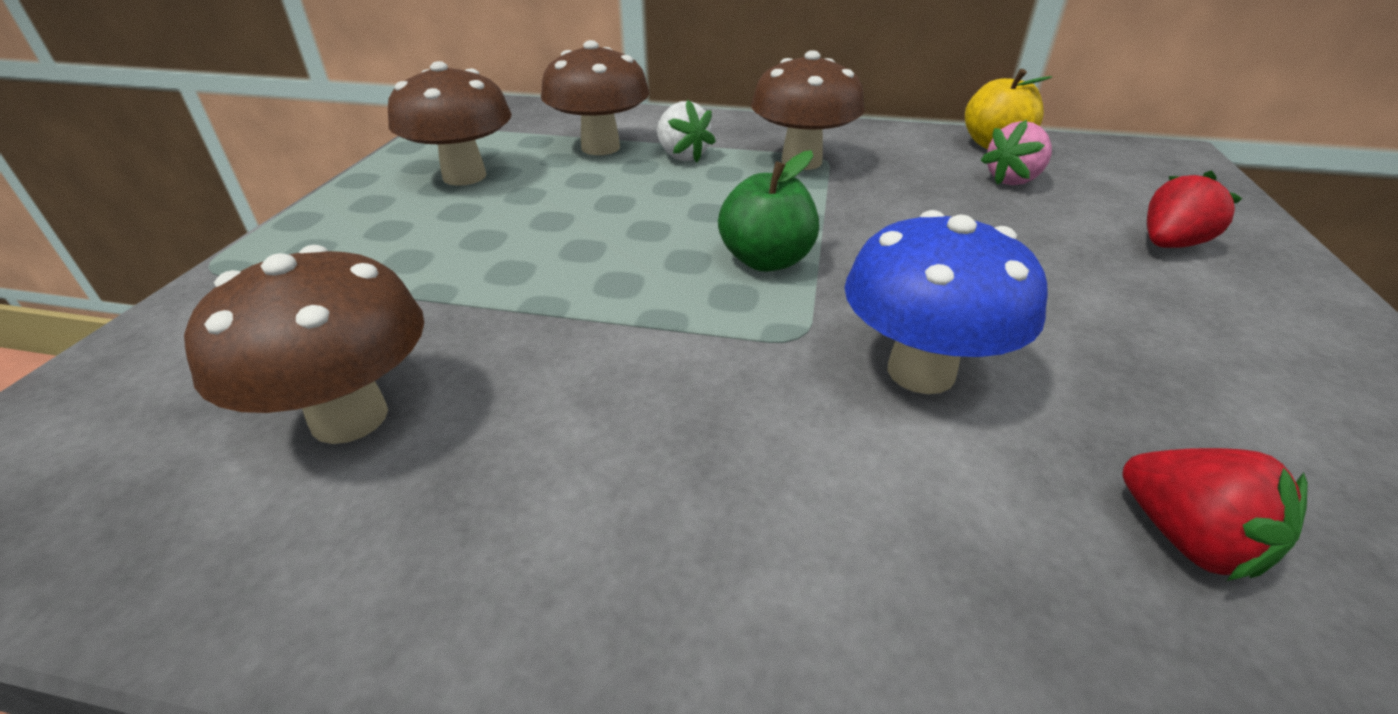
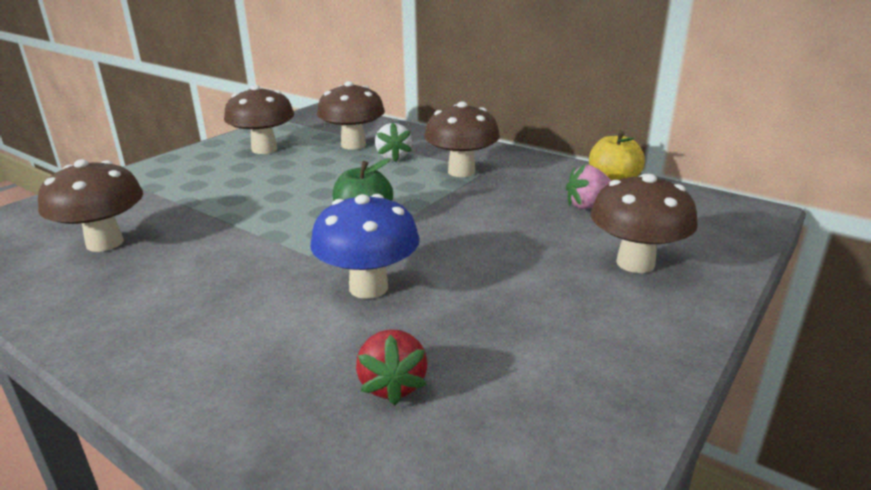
camera: 25 degrees right, 10 degrees down
red strawberry [1147,170,1242,248] -> brown mushroom [591,174,698,273]

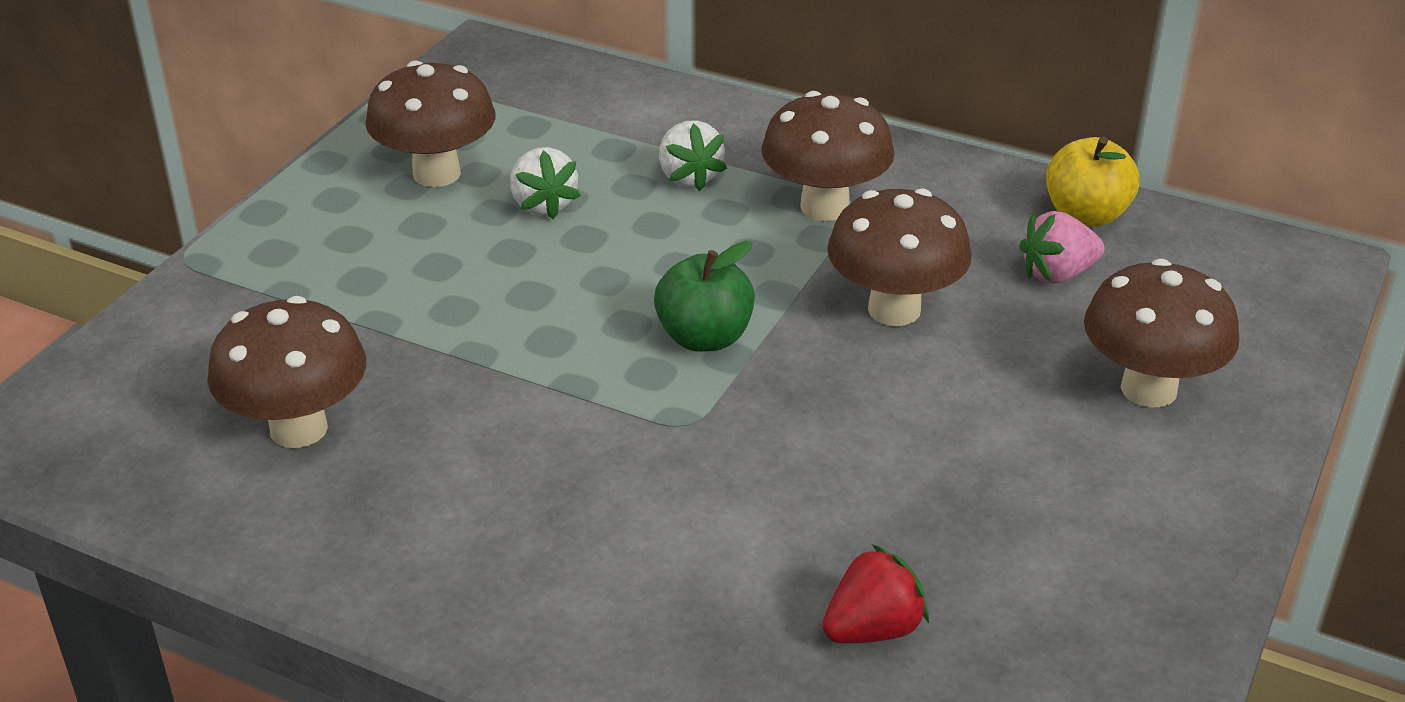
camera: 10 degrees left, 10 degrees up
blue mushroom [311,194,420,299] -> none
brown mushroom [317,81,385,150] -> brown mushroom moved to [827,188,972,326]
red strawberry [356,329,428,405] -> red strawberry turned 105 degrees counterclockwise [822,544,929,643]
none -> white strawberry [510,147,581,219]

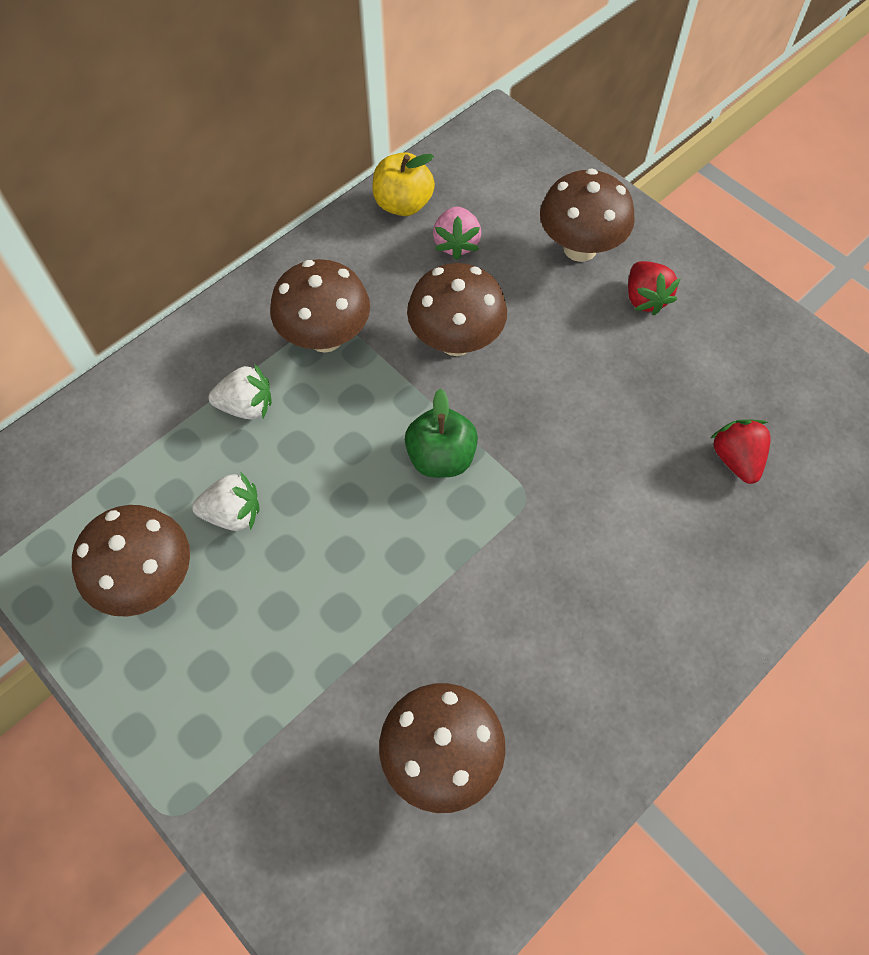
camera: 70 degrees left, 25 degrees up
none -> red strawberry [628,261,681,315]

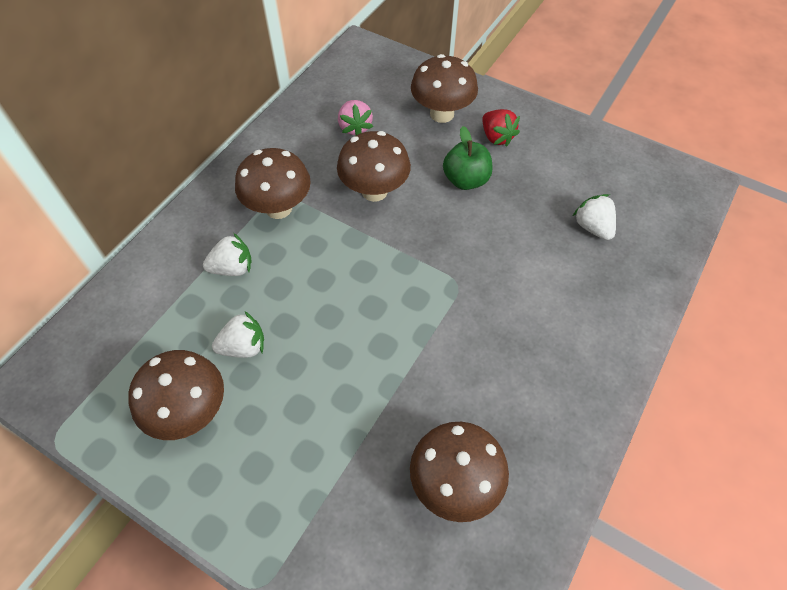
camera: 15 degrees left, 5 degrees down
yellow apple [372,152,435,216] -> none
green apple [405,388,478,478] -> green apple moved to [443,126,492,190]
red strawberry [710,419,771,484] -> white strawberry [573,194,616,240]

